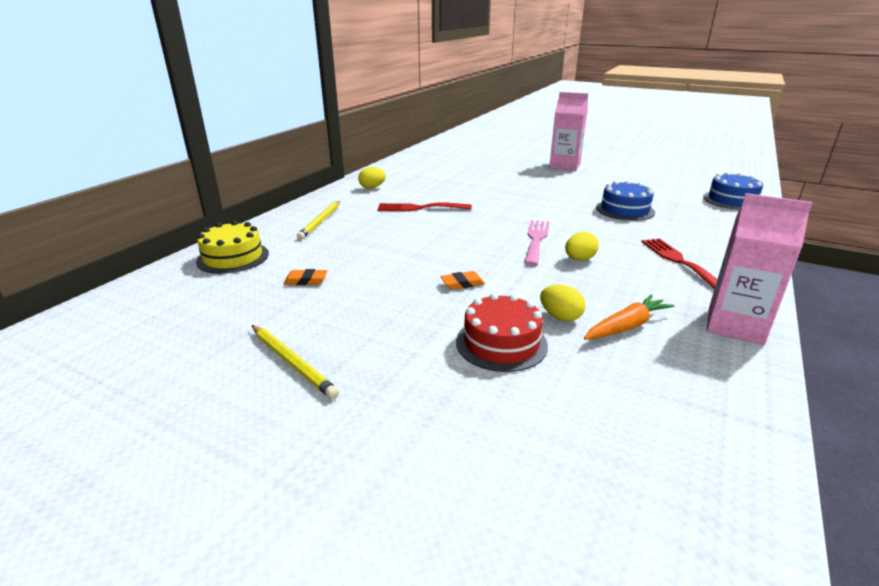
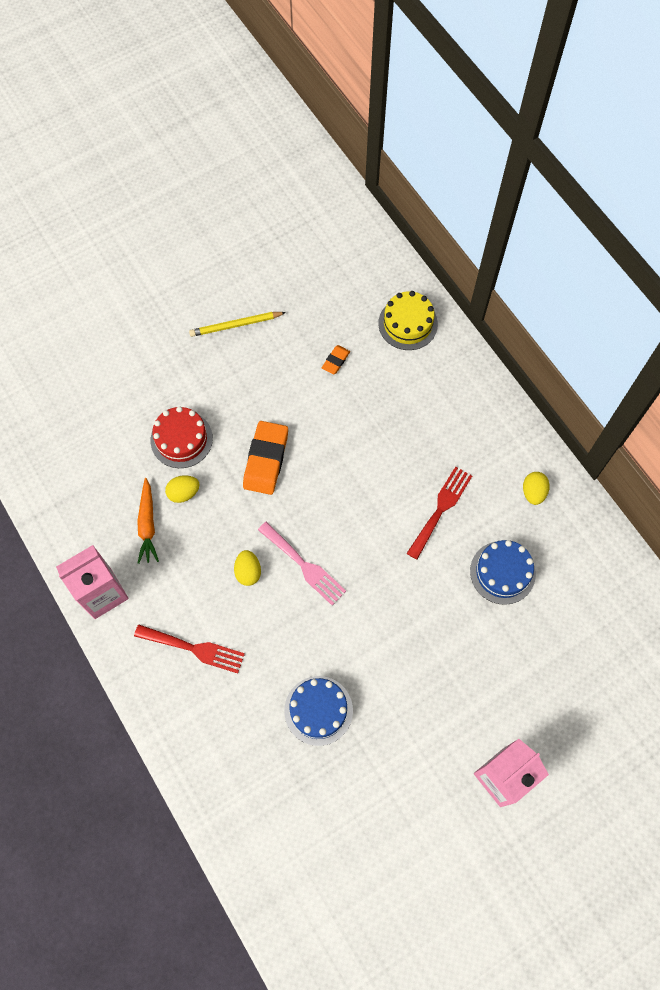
camera: 120 degrees right, 40 degrees up
yellow pencil [297,201,340,240] -> none
orange eraser [440,271,485,290] -> orange eraser [243,421,288,495], size x2.03
blue cake [703,172,763,210] -> blue cake moved to [470,540,536,605]

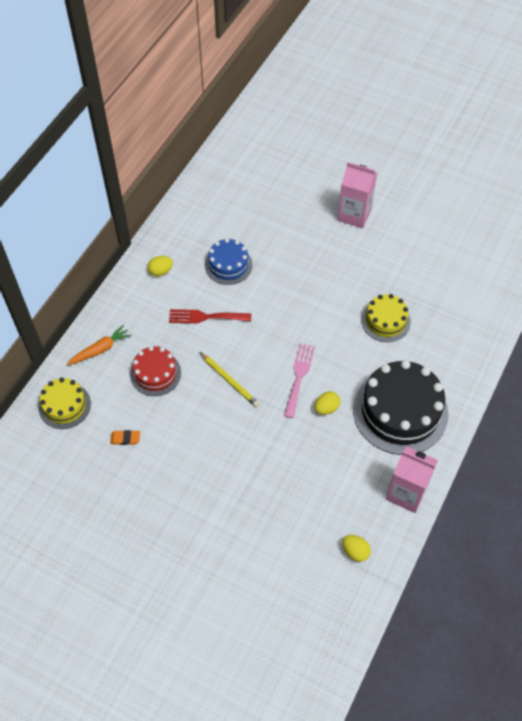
camera: 120 degrees left, 10 degrees down
red fork [134,625,245,673] -> black cake [353,360,449,455]
orange carrot [137,478,159,564] -> orange carrot moved to [67,324,132,366]
red cake [151,406,213,468] -> red cake moved to [130,346,181,396]
yellow egg [165,475,200,503] -> yellow egg moved to [342,535,371,562]
yellow pencil [189,312,286,337] -> yellow pencil moved to [200,352,259,407]
orange eraser [243,421,288,495] -> none
blue cake [284,676,353,746] -> yellow cake [361,294,411,342]

